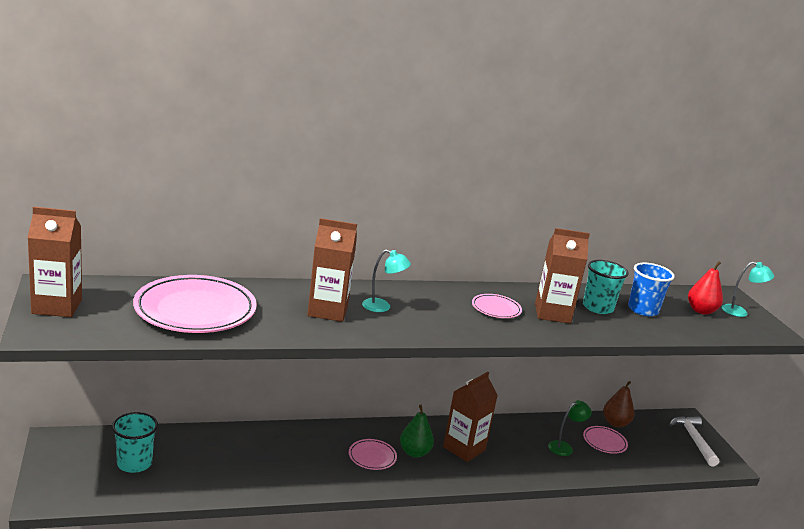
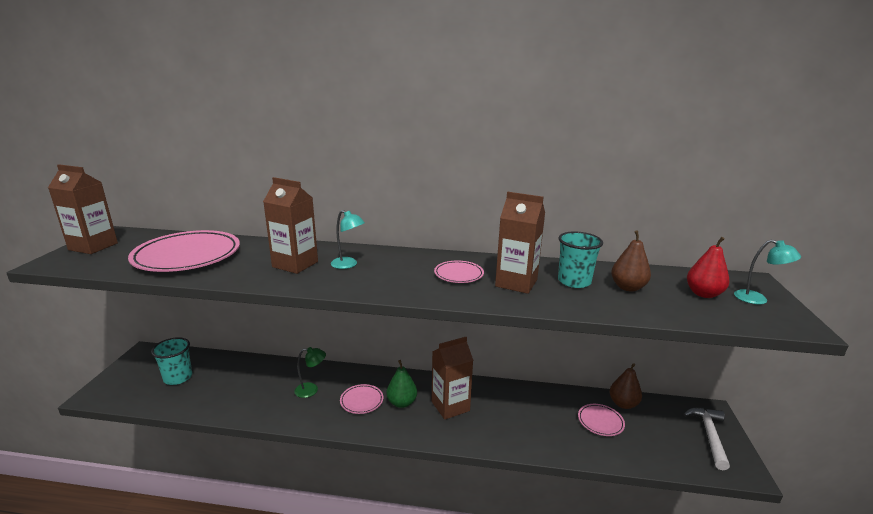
camera: 25 degrees right, 0 degrees up
green lamp [548,400,592,456] -> green lamp moved to [294,347,326,398]
blue cup [628,263,675,316] -> brown pear [611,231,651,292]

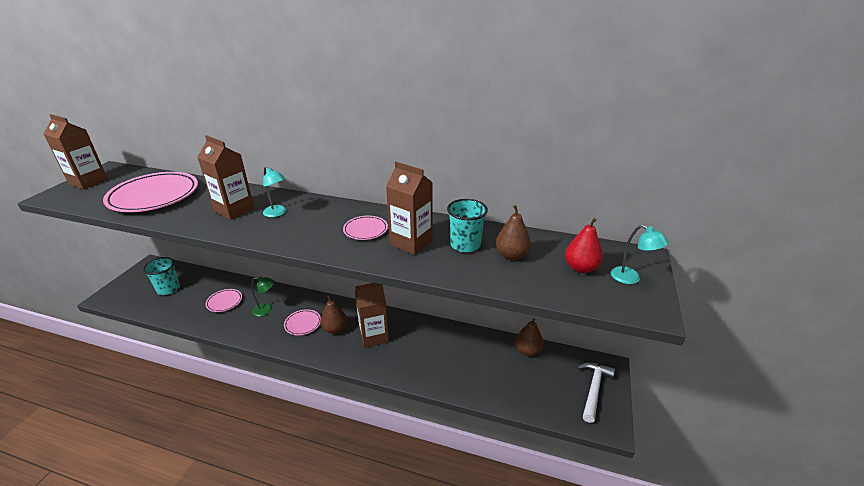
camera: 10 degrees right, 10 degrees up
green pear [386,360,417,408] -> brown pear [320,295,347,334]
pink plate [578,404,625,436] -> pink plate moved to [205,289,242,312]

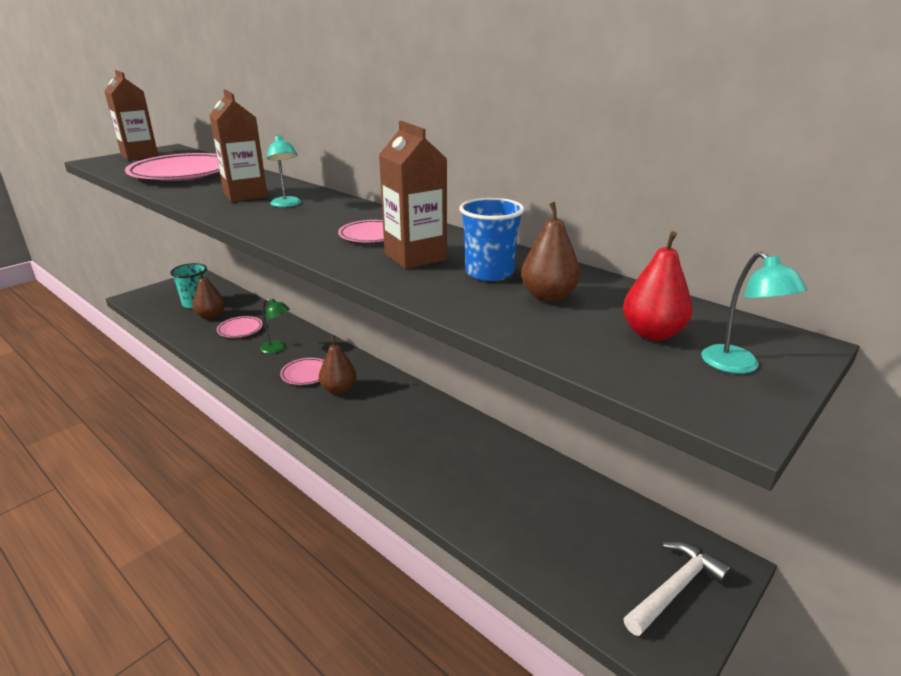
camera: 25 degrees right, 5 degrees down
brown carton [355,283,389,348] -> none
turquoise cup [447,199,488,252] -> blue cup [459,198,524,281]
brown pear [515,318,543,356] -> brown pear moved to [193,271,225,319]

